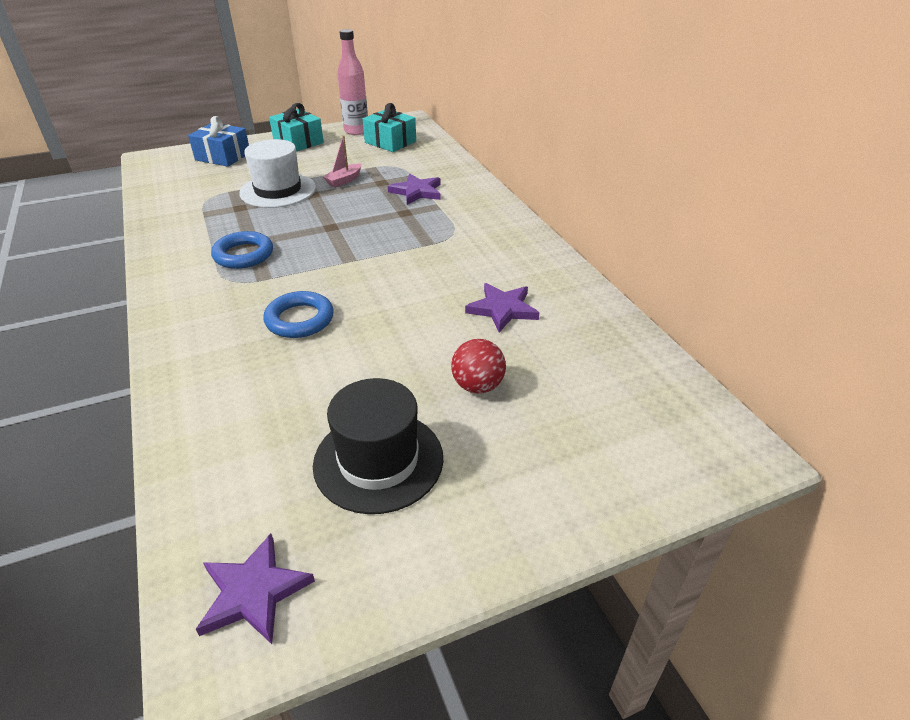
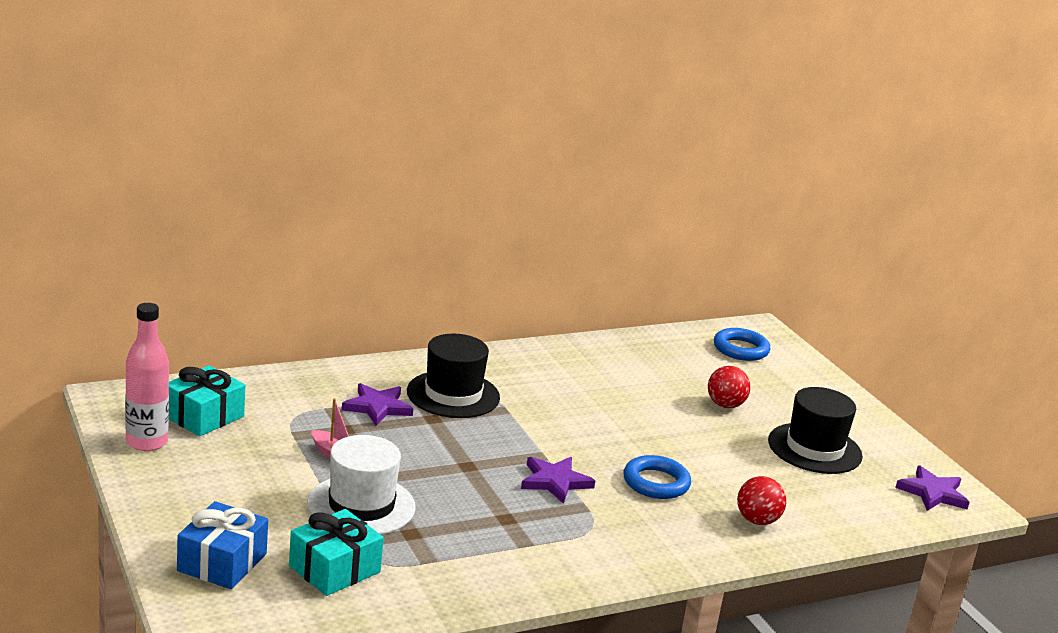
camera: 95 degrees left, 15 degrees down
blue ring [211,231,273,269] -> blue ring moved to [714,328,770,361]
turquoise gift [269,103,324,151] -> turquoise gift moved to [289,509,384,596]
purple star [465,283,539,332] -> purple star moved to [521,457,595,504]
none -> black hat [407,334,500,418]
none -> red ball [737,476,786,525]

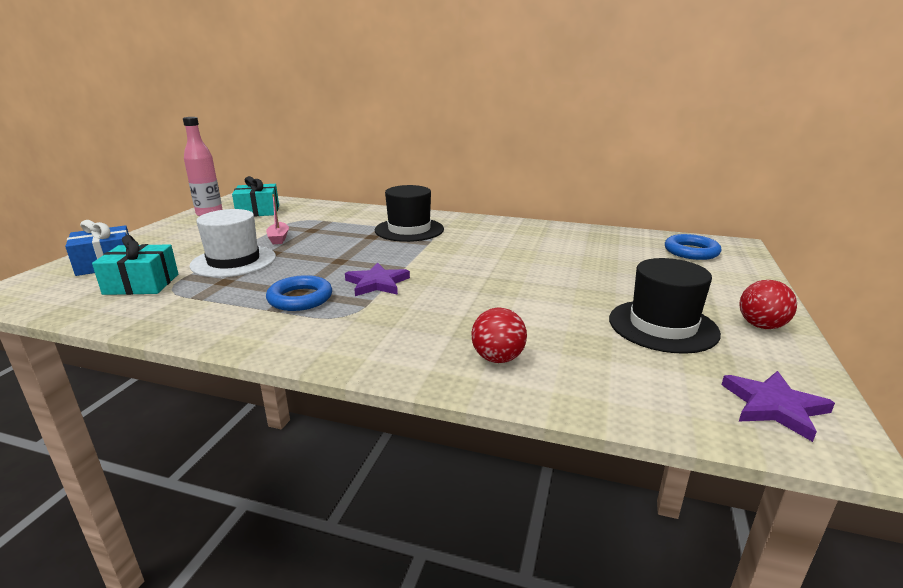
camera: 45 degrees right, 0 degrees up
purple star [342,383,413,426] -> none
blue ring [623,455,691,499] -> blue ring moved to [266,275,332,311]
red ball [708,366,750,408] -> red ball moved to [740,280,797,329]

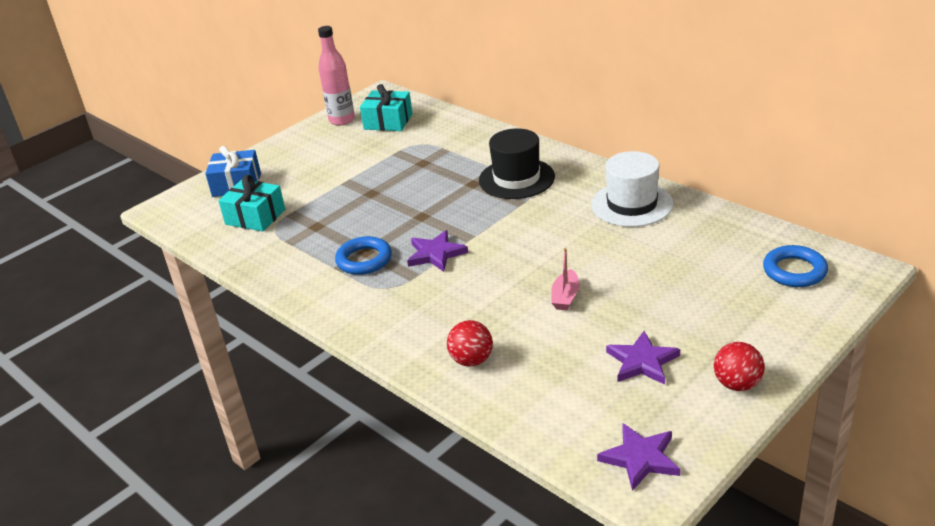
camera: 30 degrees right, 10 degrees up
white hat [190,209,276,277] -> white hat moved to [591,151,674,227]
pink boat [266,194,289,244] -> pink boat moved to [551,248,580,310]
black hat [609,258,721,354] -> purple star [606,331,680,385]

